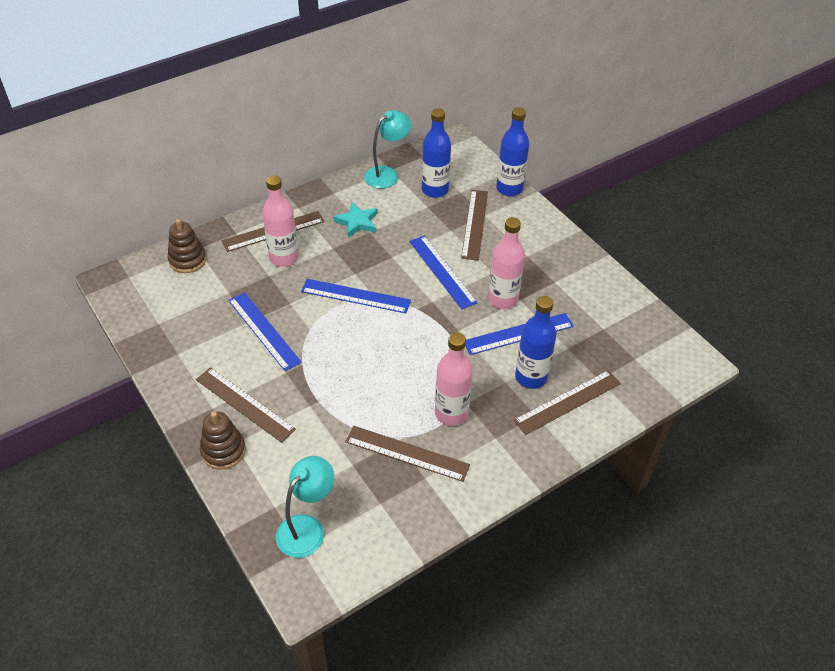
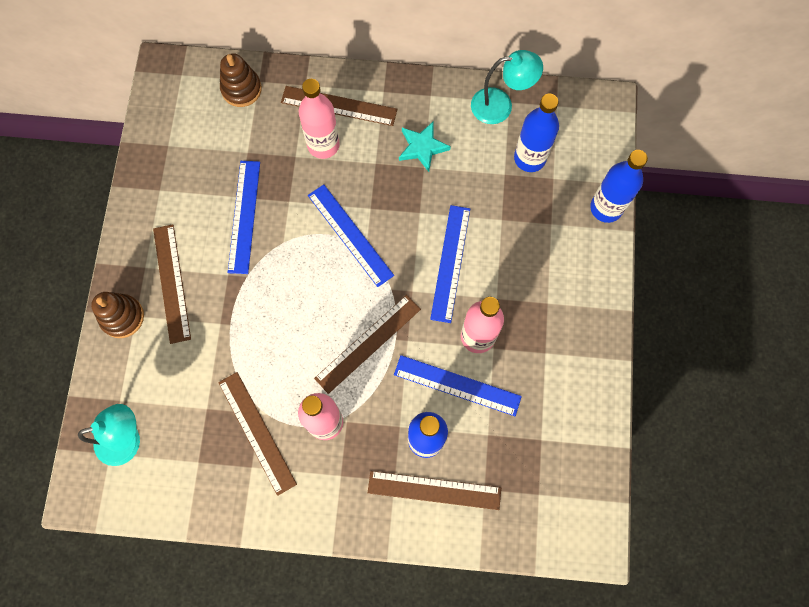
camera: 40 degrees right, 25 degrees up
brown ruler [461,190,488,261] -> brown ruler moved to [314,295,421,394]

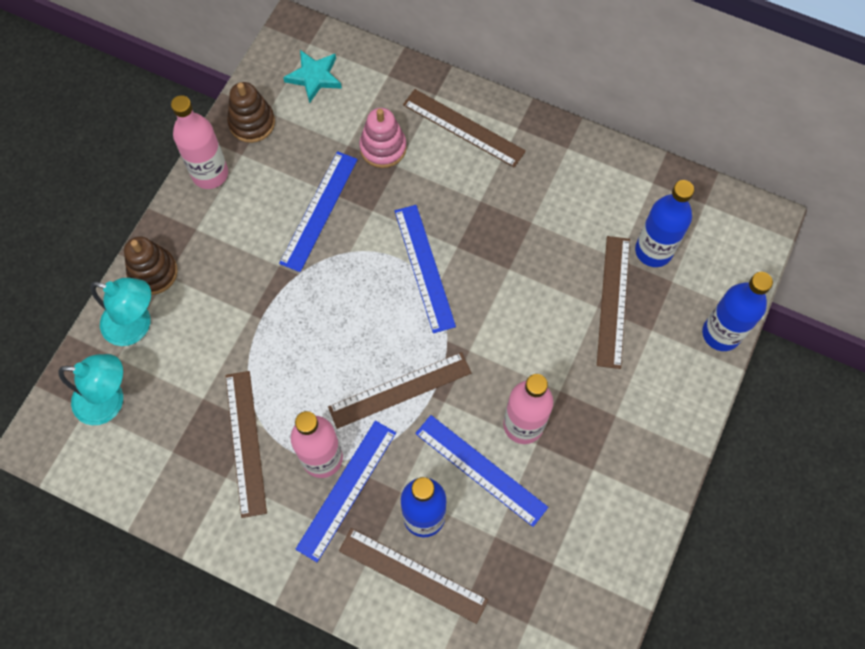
camera: 20 degrees right, 5 degrees down
brown ruler [153,224,191,344] -> brown ruler moved to [597,236,630,369]
brown stacking toy [220,53,262,107] -> brown stacking toy moved to [227,82,275,143]
pink bottle [299,79,340,159] -> pink bottle moved to [171,95,228,189]
turquoise star [399,121,451,172] -> turquoise star moved to [283,50,342,103]
blue ruler [430,205,470,323] -> blue ruler moved to [296,421,396,562]
turquoise lamp [471,50,543,124] -> turquoise lamp moved to [90,278,151,346]
none -> pink stacking toy [359,108,407,168]

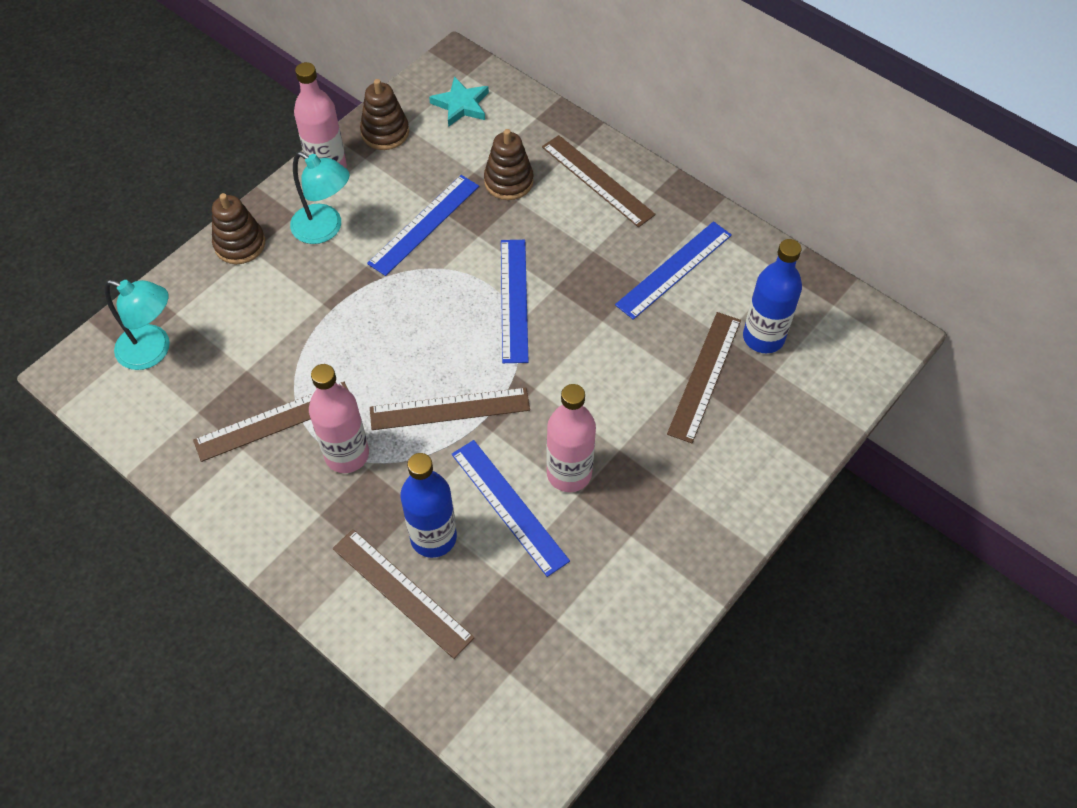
camera: 15 degrees right, 10 degrees down
turquoise lamp [90,278,151,346] -> turquoise lamp moved to [290,152,350,244]
brown ruler [225,371,267,518] -> brown ruler turned 60 degrees clockwise [193,382,348,462]
blue ruler [296,421,396,562] -> blue ruler moved to [615,221,732,320]
pink stacking toy [359,108,407,168] -> brown stacking toy [484,129,534,200]
blue bottle [702,272,773,351] -> none

